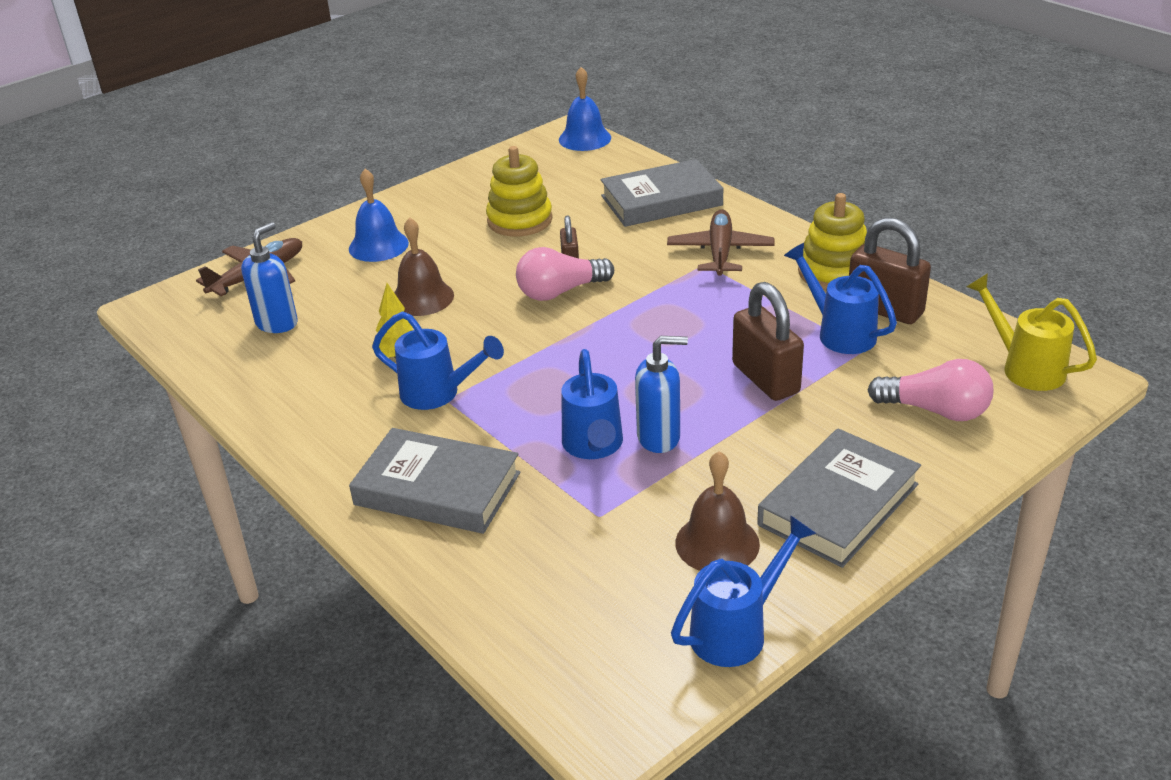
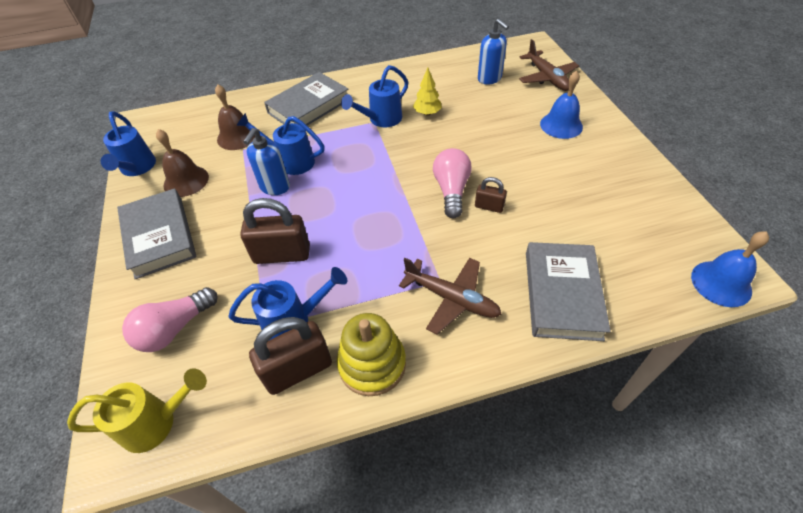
camera: 115 degrees right, 15 degrees up
brown bell [394,217,454,316] -> brown bell moved to [215,84,255,150]
yellow stacking toy [486,146,553,236] -> none

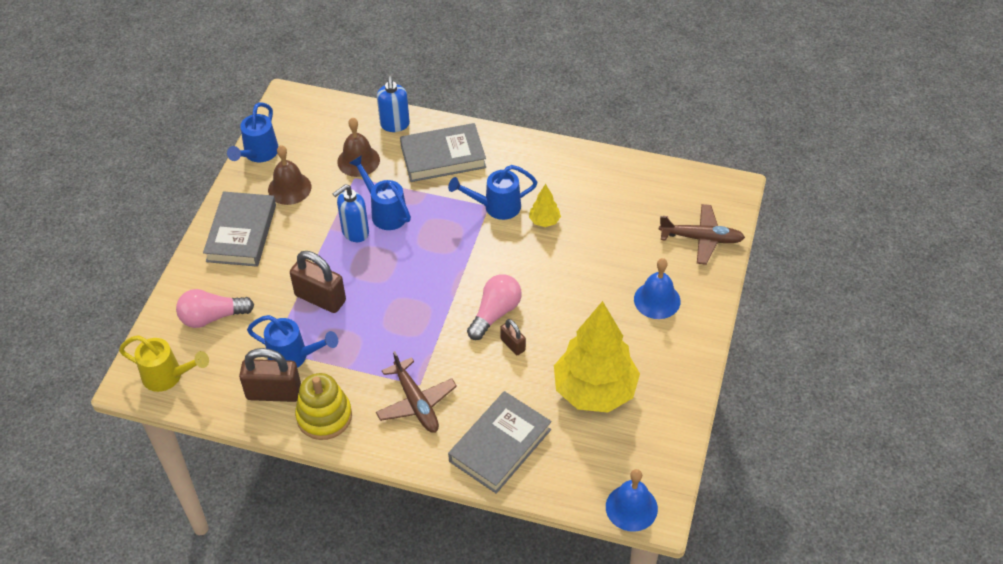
camera: 30 degrees right, 0 degrees up
blue soap dispenser [478,19,509,85] -> blue soap dispenser moved to [377,76,410,132]
brown plane [519,39,579,91] -> brown plane turned 90 degrees counterclockwise [659,204,745,265]
none -> yellow tree [554,301,640,413]

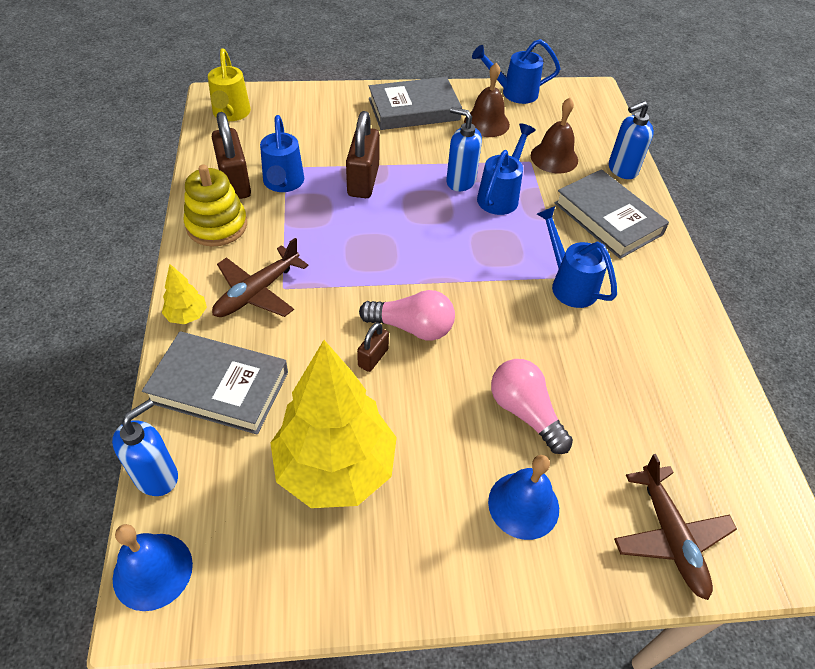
camera: 65 degrees right, 0 degrees up
pink light bulb [176,289,254,328] -> pink light bulb moved to [491,359,573,454]
yellow tree [529,184,561,227] -> yellow tree moved to [162,264,207,324]
none -> blue soap dispenser [112,399,178,496]

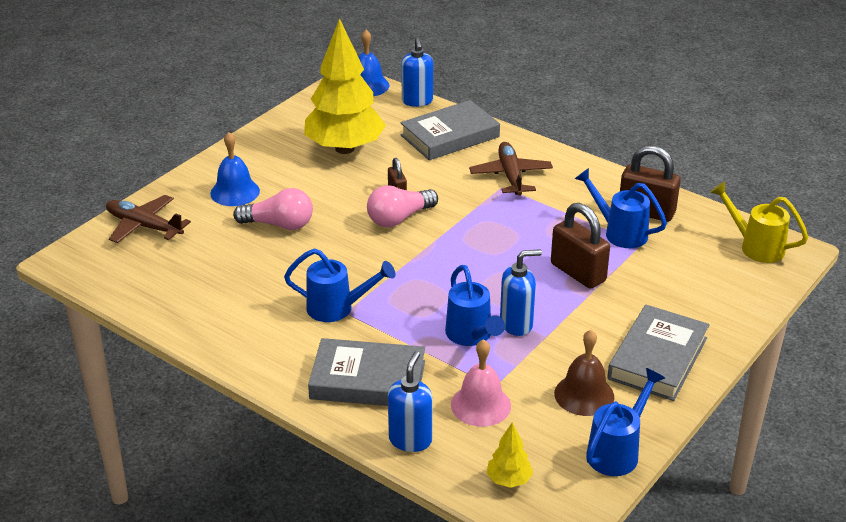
camera: 135 degrees right, 15 degrees down
yellow tree [162,264,207,324] -> yellow tree moved to [486,422,533,488]
yellow stacking toy [184,164,247,247] -> none
brown bell [531,98,578,174] -> pink bell [451,339,511,427]

